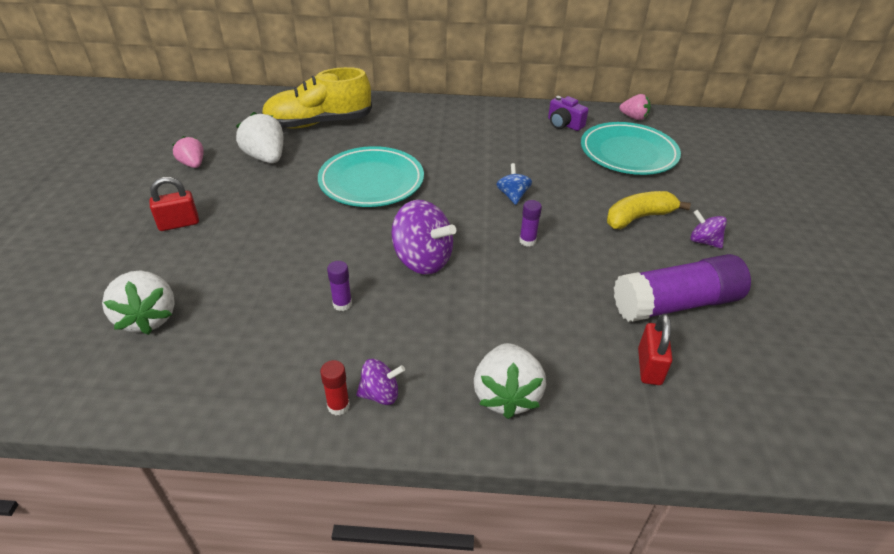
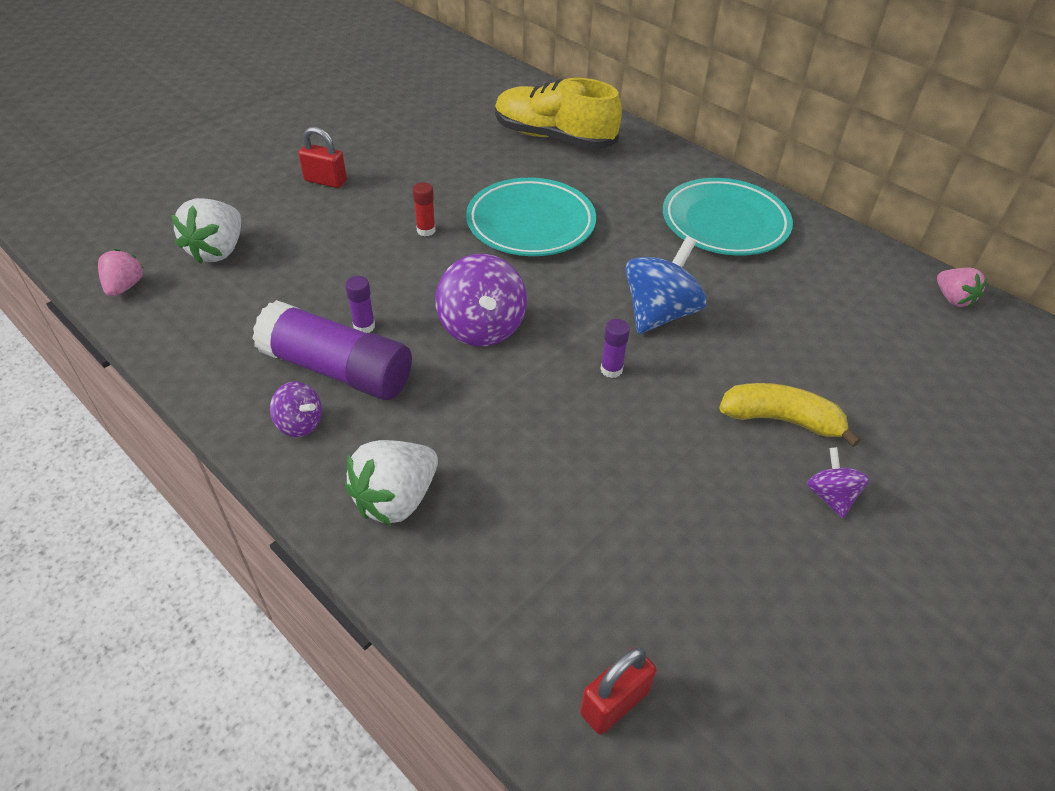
camera: 40 degrees right, 5 degrees up
pink strawberry [173,136,203,168] -> pink strawberry moved to [98,249,144,297]
white strawberry [236,112,283,163] -> none
red glue stick [320,360,350,416] -> red glue stick moved to [413,182,436,236]
blue spinning top [497,163,532,205] -> blue spinning top [625,237,707,334], size x1.84
purple camera [548,96,588,131] -> none
turquoise plate [581,122,681,175] -> turquoise plate moved to [663,178,793,256]
purple glue stick [614,254,751,322] -> purple glue stick moved to [252,300,412,400]
red padlock [638,314,673,385] -> red padlock moved to [580,647,656,734]

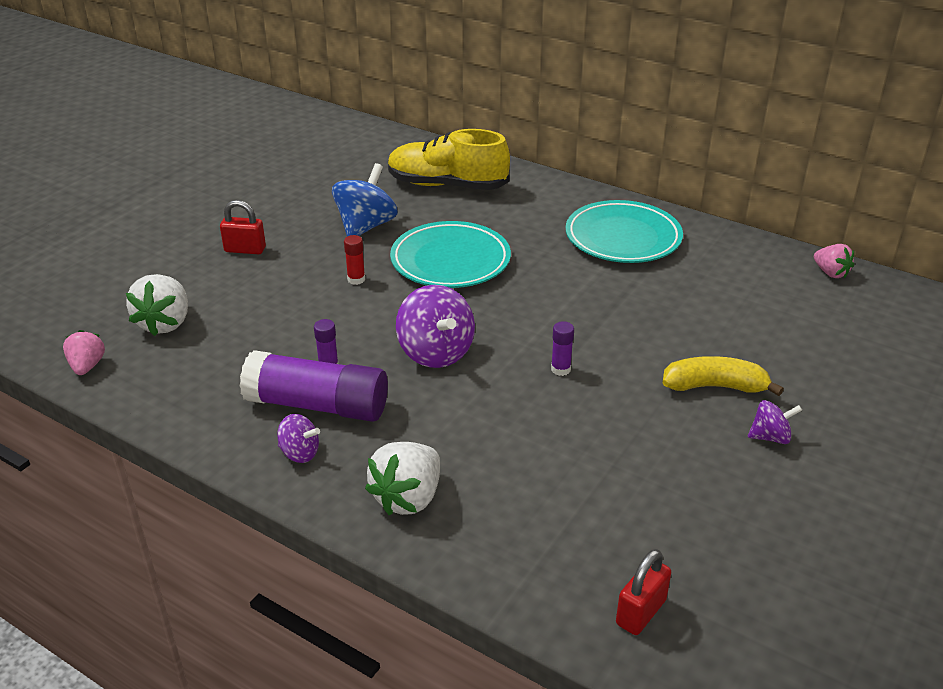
camera: 10 degrees left, 10 degrees down
blue spinning top [625,237,707,334] -> blue spinning top moved to [332,163,398,236]
purple spinning top [807,447,870,518] -> purple spinning top turned 105 degrees clockwise [748,400,802,444]

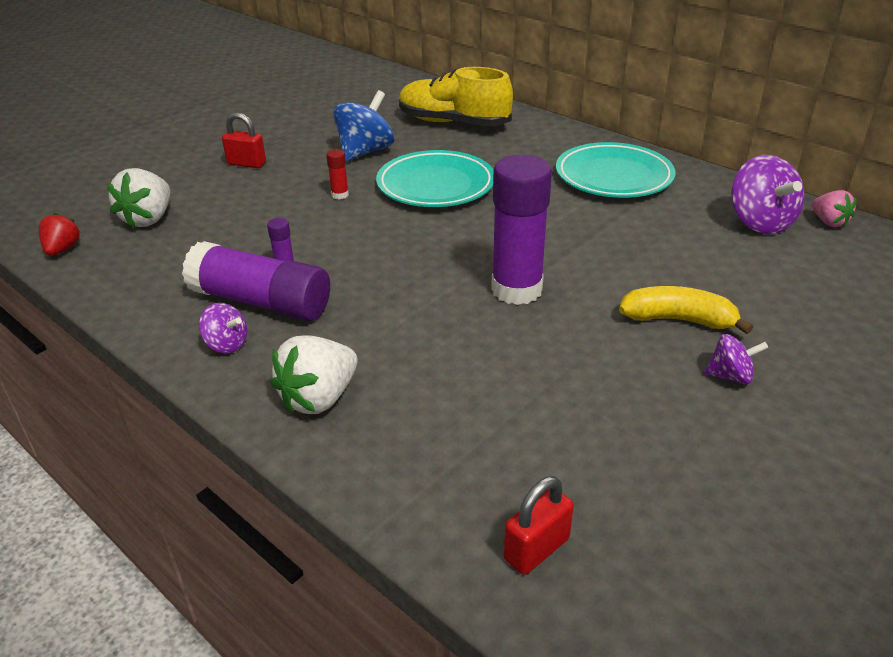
camera: 10 degrees right, 0 degrees up
pink strawberry [63,330,105,375] -> red strawberry [39,213,80,256]
purple spinning top [396,285,475,368] -> purple spinning top moved to [731,155,805,234]
purple glue stick [551,321,574,376] -> purple glue stick [491,155,552,305], size x2.45

